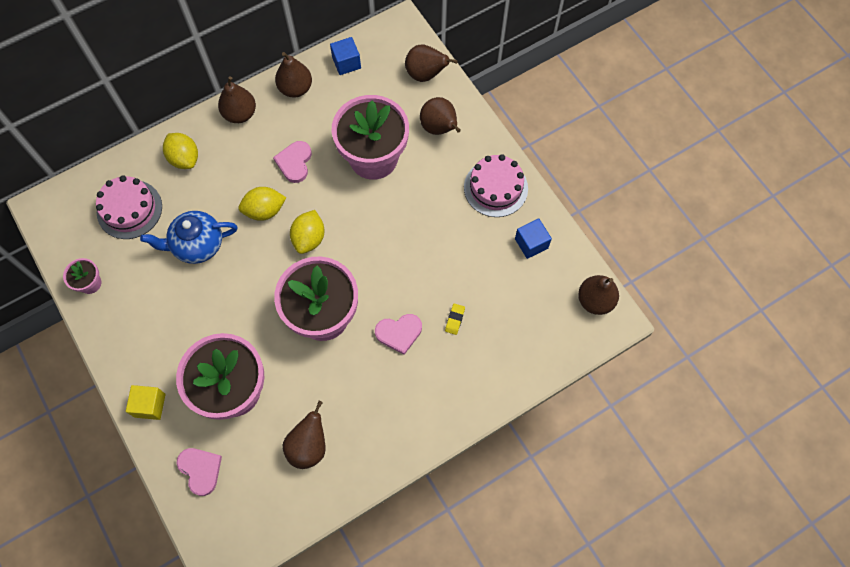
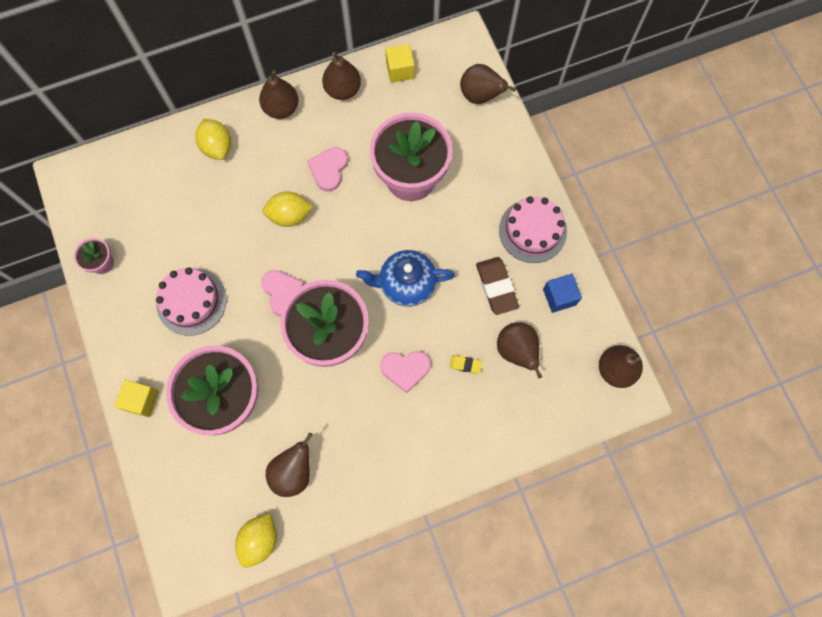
camera: 10 degrees right, 5 degrees up
pink cake [96,175,162,239] -> pink cake moved to [156,267,227,336]
blue teapot [140,211,238,264] -> blue teapot moved to [356,250,455,307]
pink heart [177,448,222,496] -> pink heart moved to [261,270,304,316]
yellow lemon [290,210,325,254] -> yellow lemon moved to [235,513,277,568]
blue cube [330,37,361,75] -> yellow cube [385,44,415,83]
brown pear [420,97,461,135] -> brown pear moved to [497,322,542,378]
yellow eraser [445,303,465,335] -> yellow eraser turned 75 degrees clockwise [449,355,482,374]
none -> brown eraser [476,257,519,315]

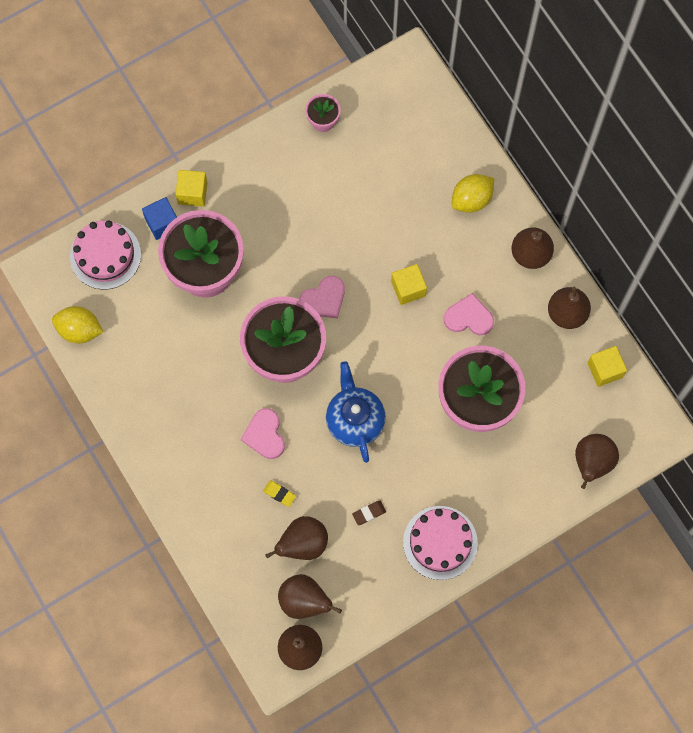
camera: 80 degrees right, 0 degrees up
pink cake [156,267,227,336] -> pink cake moved to [70,220,141,290]
yellow lemon [262,191,313,227] -> yellow cube [391,264,427,305]
brown pear [266,433,313,497] -> brown pear moved to [278,574,342,619]
yellow eraser [449,355,482,374] -> yellow eraser turned 60 degrees counterclockwise [263,480,296,507]
brown eraser [476,257,519,315] -> brown eraser [352,500,386,525], size x0.51
blue cube [543,274,582,313] -> blue cube moved to [142,197,177,240]

